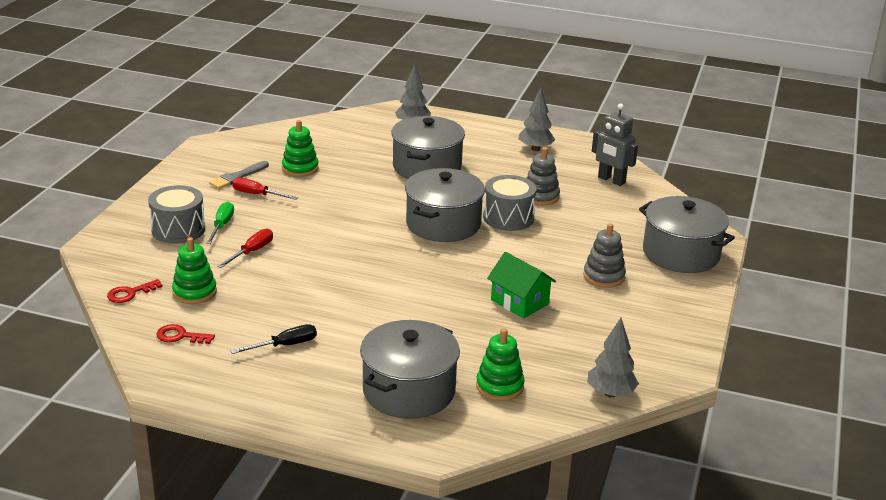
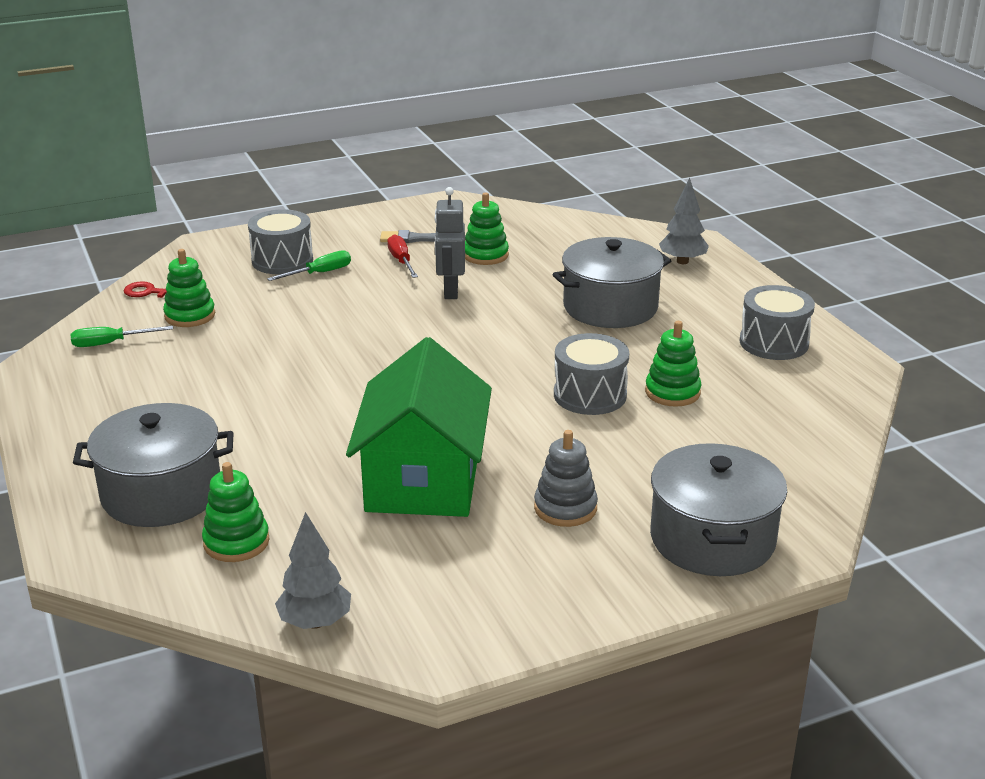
camera: 50 degrees right, 0 degrees up
red key [156,324,215,344] -> green screwdriver [70,326,173,347]
red screwdriver [217,229,273,268] -> none
black screwdriver [231,324,317,354] -> none
grey pot [405,168,485,242] -> none
green house [487,252,556,319] -> green house [346,337,492,517], size x1.88
grey tree [518,88,555,151] -> grey drum [740,285,815,360]
grey stacking toy [527,147,560,205] -> green stacking toy [645,321,701,407]
grey robot [592,104,638,186] -> grey robot moved to [435,187,465,299]

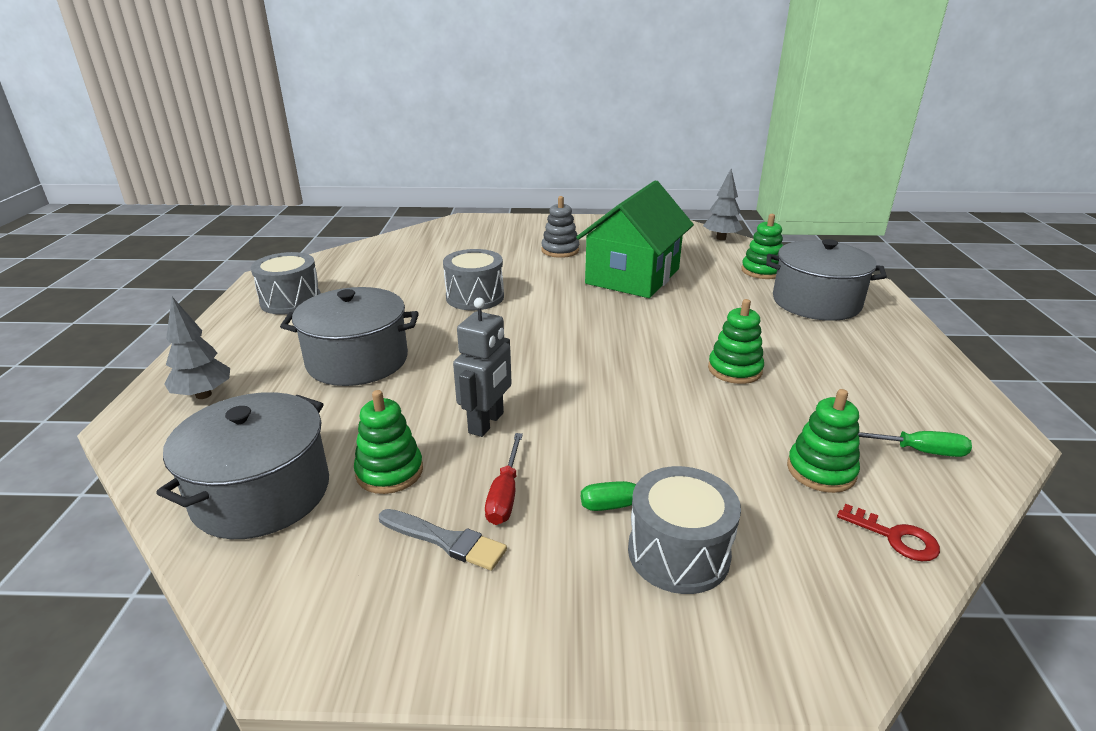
camera: 155 degrees left, 0 degrees up
green stacking toy [645,321,701,407] -> green stacking toy moved to [708,299,764,384]
grey pot [650,443,787,576] -> grey pot moved to [156,392,329,539]

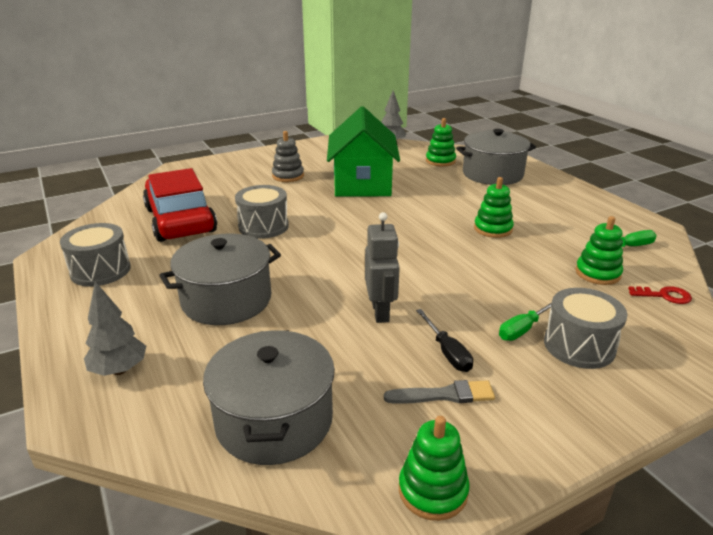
camera: 30 degrees left, 0 degrees up
green stacking toy [354,390,423,494] -> green stacking toy moved to [399,416,470,521]
red screwdriver [485,433,523,525] -> black screwdriver [416,309,473,372]
none -> red car [143,168,217,242]

